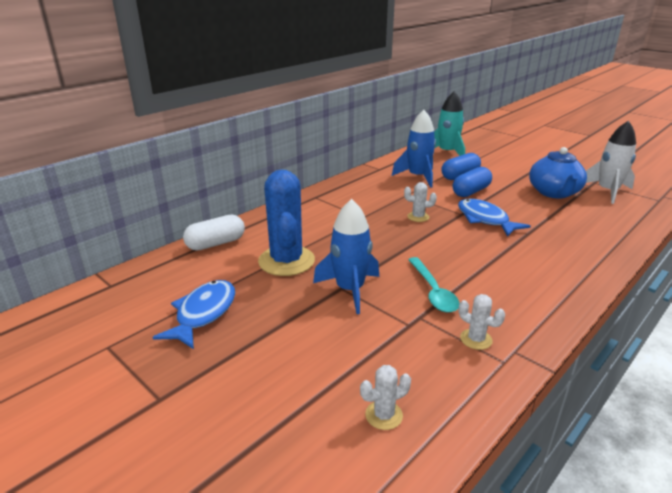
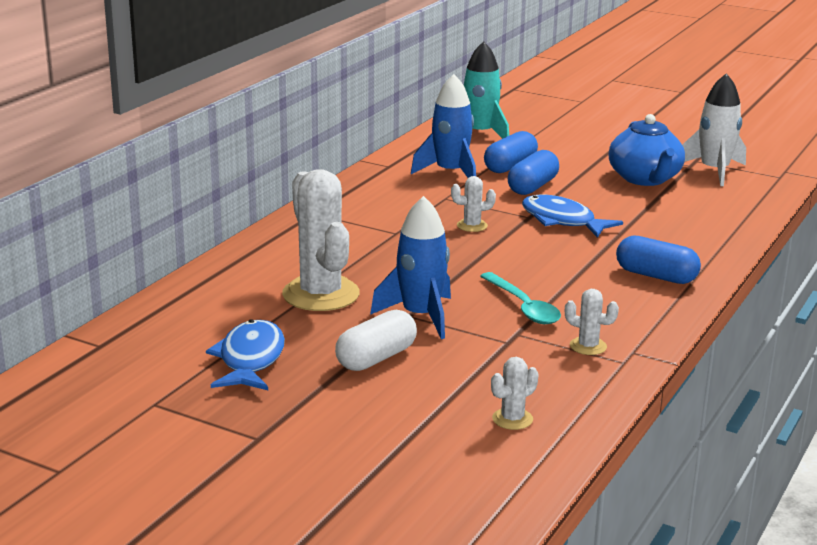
camera: 15 degrees left, 5 degrees down
white capsule [183,214,245,250] -> white capsule moved to [335,310,417,371]
blue cactus [258,169,315,276] -> white cactus [282,169,360,311]
none -> blue capsule [616,235,701,284]

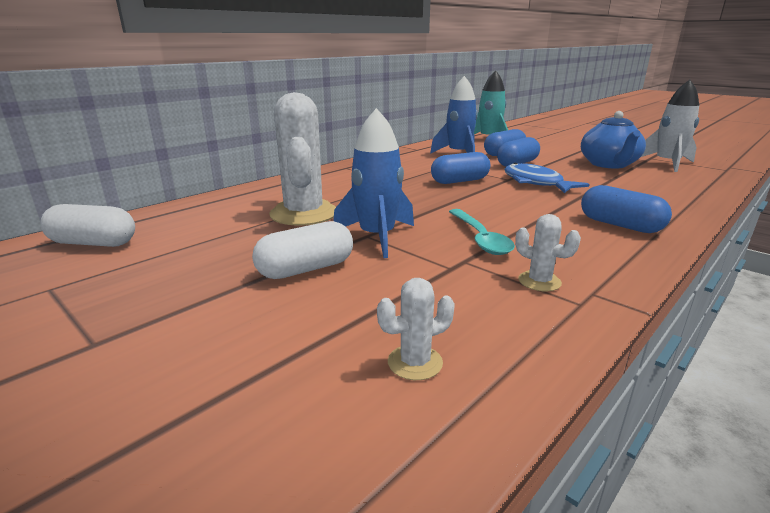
camera: 15 degrees right, 0 degrees up
blue fish [206,319,285,390] -> none
white cactus [451,176,496,232] -> blue capsule [431,152,490,184]
none -> white capsule [40,204,135,247]

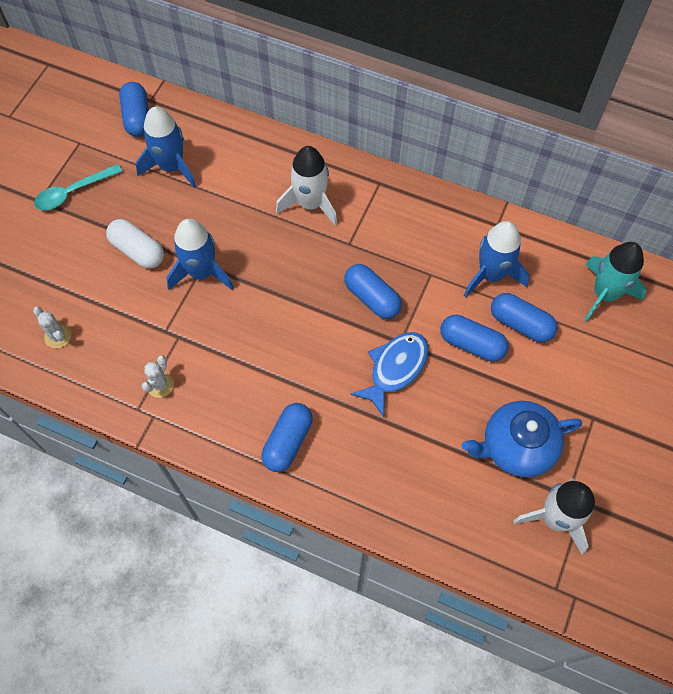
camera: 70 degrees right, 40 degrees up
white capsule [40,204,135,247] -> blue capsule [119,82,149,137]
white cactus [269,92,336,226] -> none
turquoise spoon [449,209,515,255] -> turquoise spoon moved to [34,164,123,210]
none -> blue rocket [136,107,196,188]
none -> white rocket [276,146,337,226]

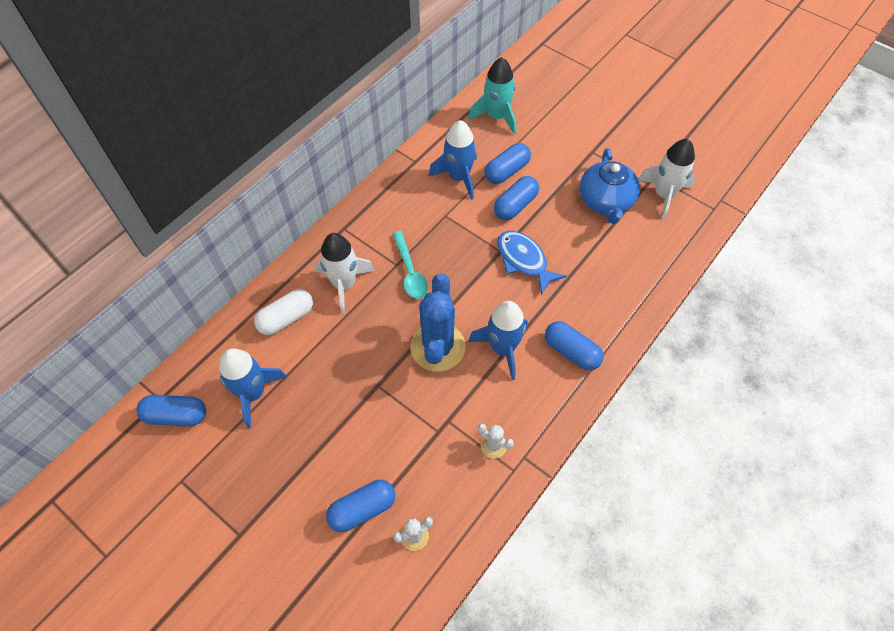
camera: 75 degrees left, 5 degrees down
turquoise spoon [34,164,123,210] -> turquoise spoon moved to [393,231,428,299]
white capsule [106,219,164,269] -> white capsule moved to [254,289,313,335]
blue rocket [166,219,234,290] -> blue rocket moved to [468,301,527,380]
blue capsule [344,264,402,319] -> blue capsule moved to [326,480,395,532]
none -> blue cactus [411,273,466,372]

